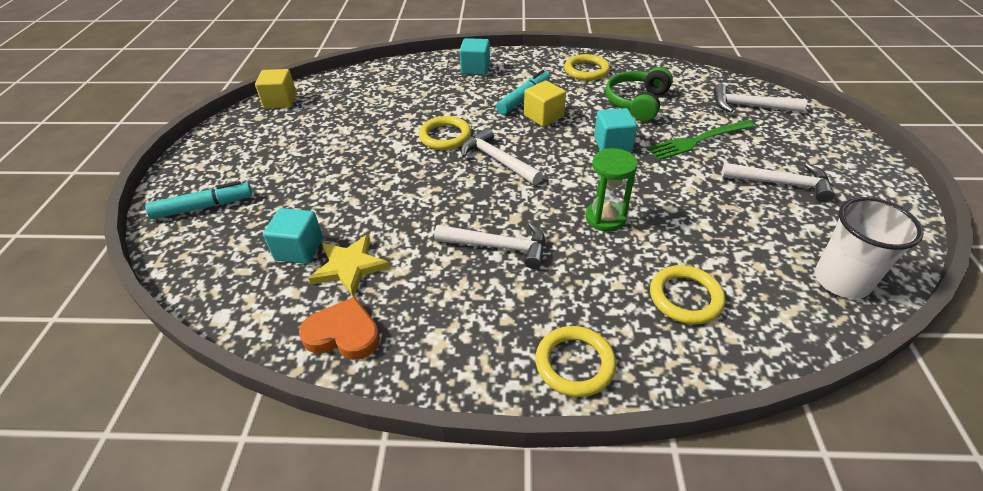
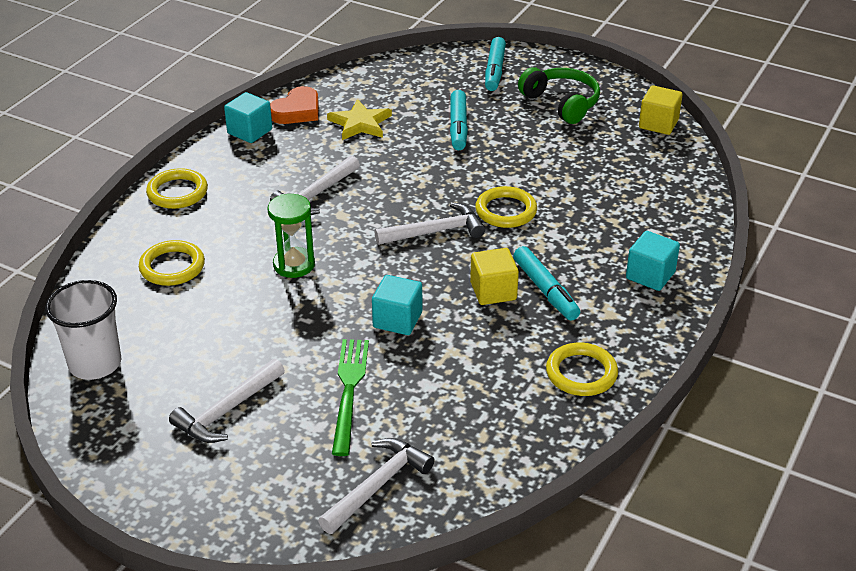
camera: 115 degrees right, 5 degrees down
turquoise cube [263,208,323,264] -> turquoise cube moved to [224,92,272,143]
green headphones [605,67,673,122] -> green headphones moved to [518,67,600,124]
none -> turquoise marker [450,90,468,150]

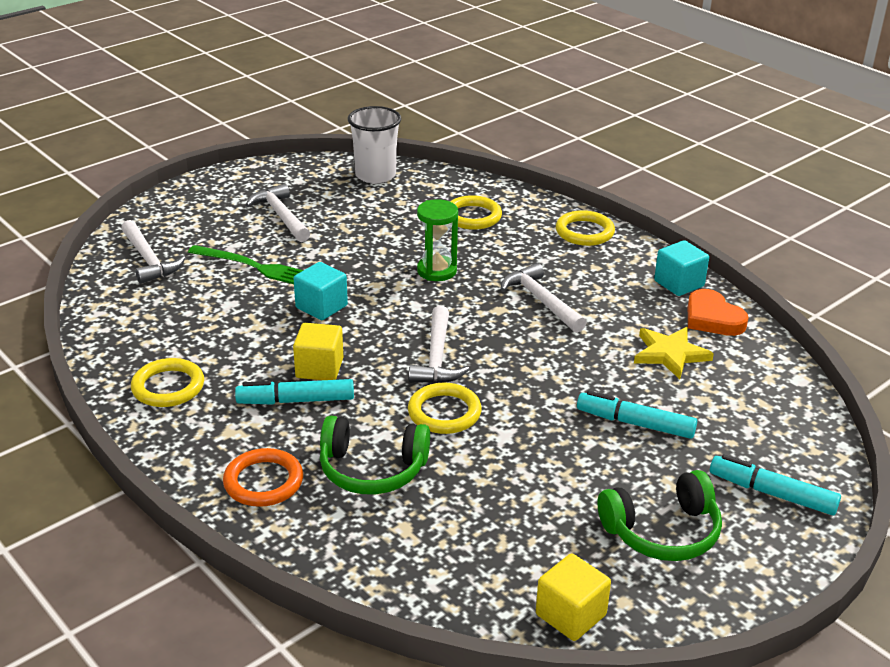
camera: 110 degrees right, 5 degrees down
turquoise cube [626,231,680,291] -> orange ring [223,448,303,507]
none -> green headphones [320,416,430,494]

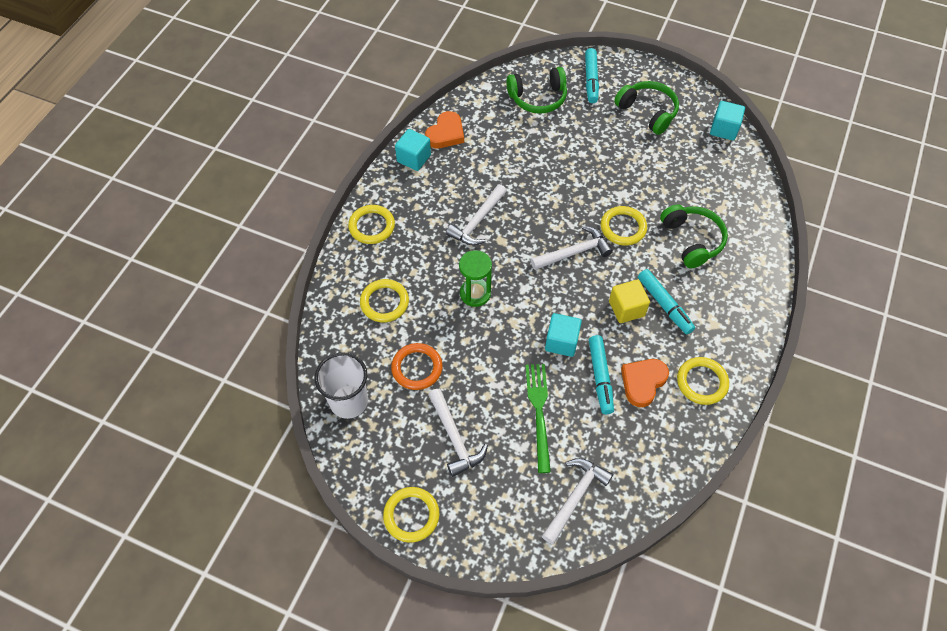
camera: 115 degrees left, 25 degrees up
orange ring [223,448,303,507] -> orange ring moved to [391,343,443,390]
white hammer [246,184,310,242] -> white hammer turned 60 degrees counterclockwise [428,389,488,477]
yellow cube [536,553,611,641] -> turquoise cube [710,101,745,141]
turquoise marker [577,391,697,439] -> turquoise marker moved to [589,335,614,414]
yellow star [634,327,714,379] -> none
none -> yellow ring [383,487,439,543]
none -> green headphones [506,67,567,114]
none -> orange heart [621,359,669,407]

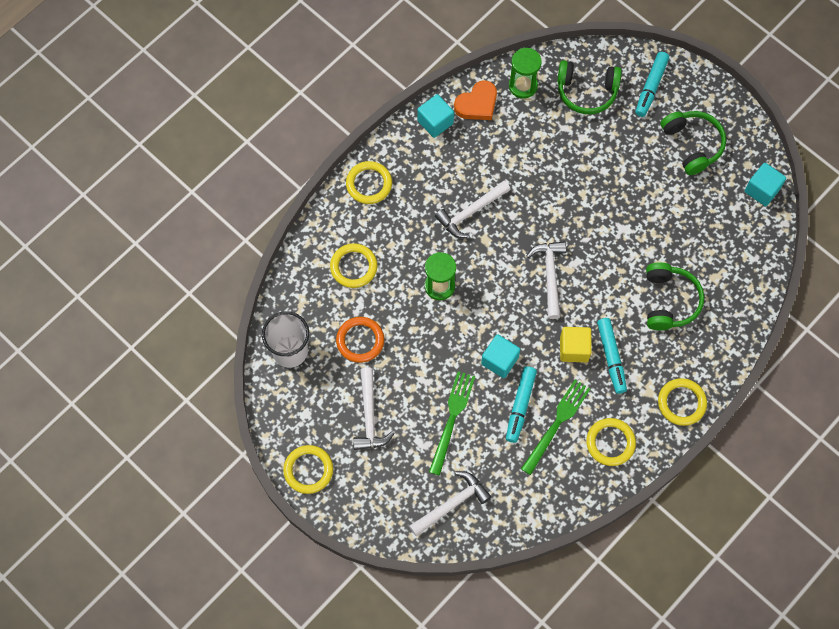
camera: 20 degrees right, 10 degrees up
white hammer [531,226,613,270] -> white hammer turned 90 degrees counterclockwise [527,241,566,319]
yellow ring [601,206,647,246] -> yellow ring moved to [658,378,707,426]
orange heart [621,359,669,407] -> green fork [521,380,590,475]
none -> green hourglass [509,48,542,99]

